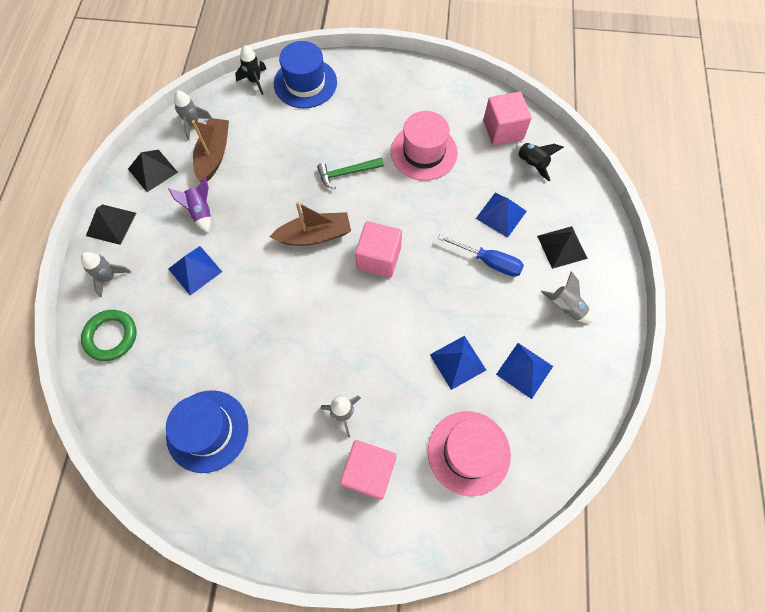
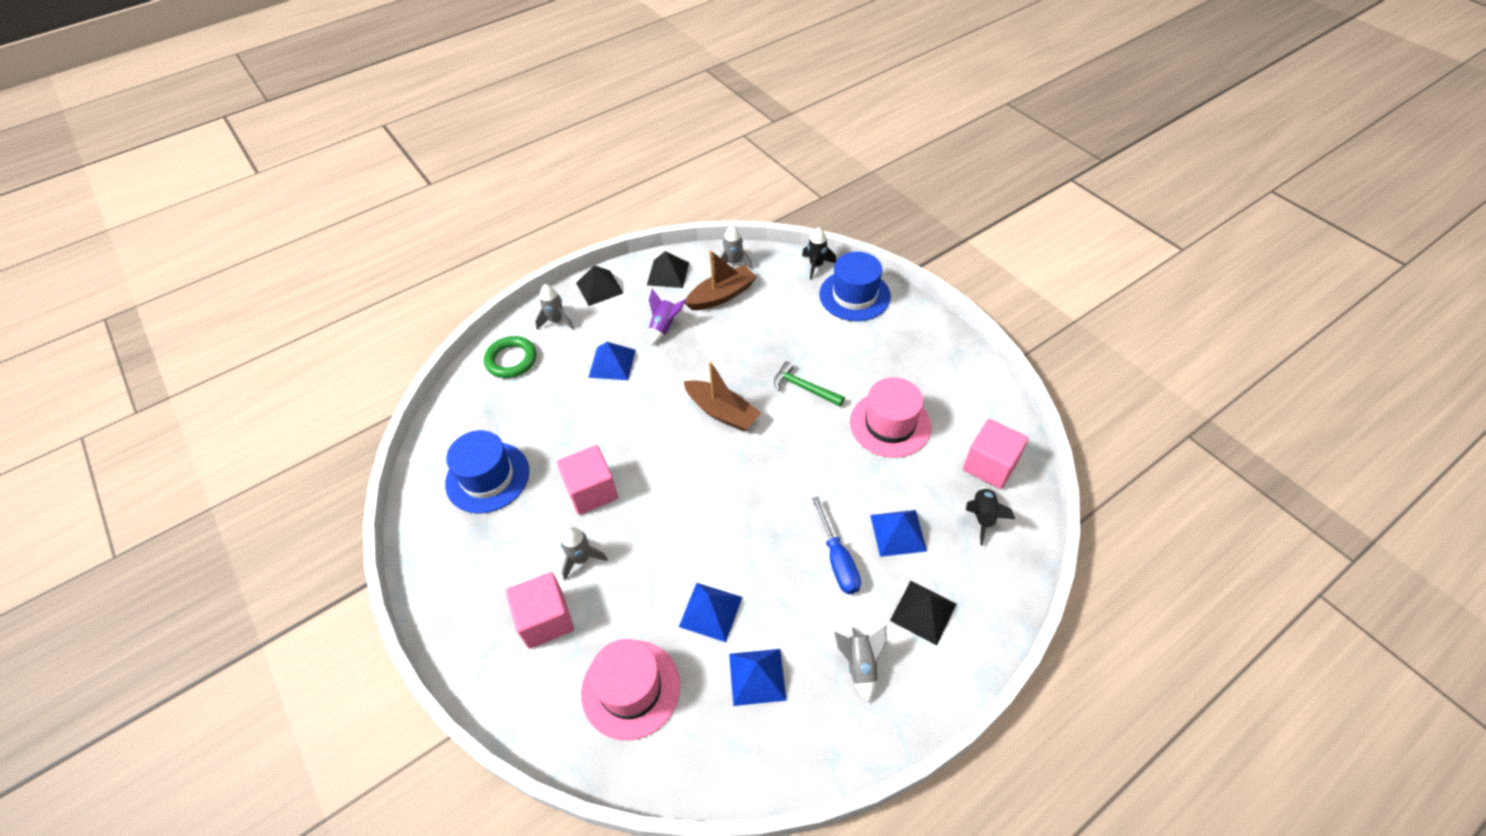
camera: 50 degrees right, 15 degrees down
pink cube [355,221,402,278] -> pink cube moved to [557,445,618,515]

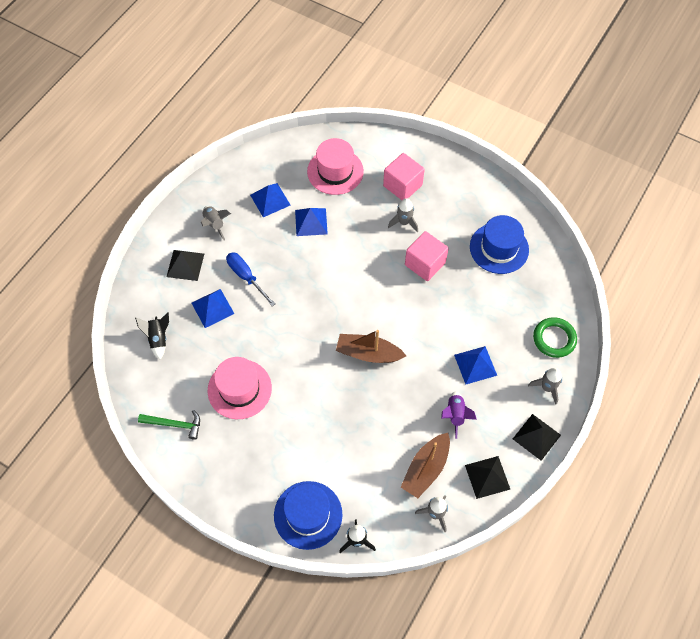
camera: 155 degrees right, 10 degrees up
green hammer [774,361,845,406] -> green hammer moved to [138,410,200,440]
pink cube [963,419,1028,489] -> none

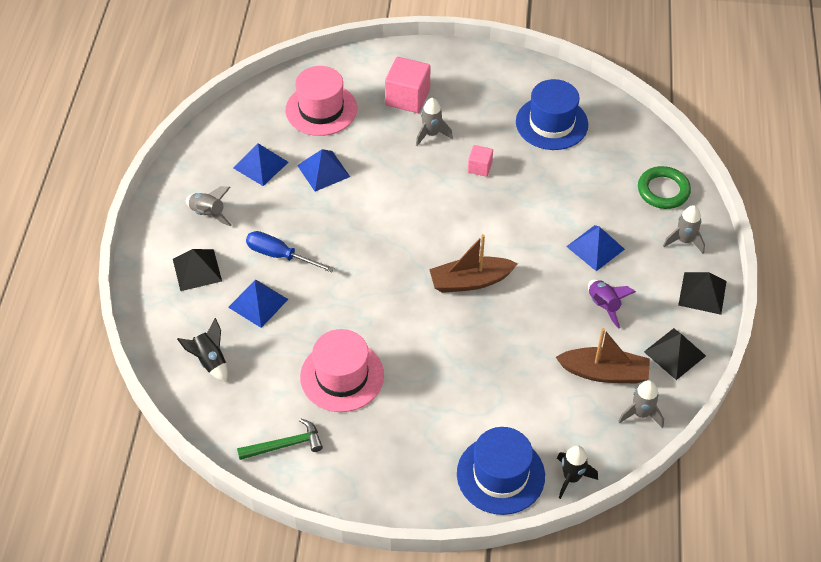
camera: 25 degrees left, 10 degrees down
brown boat [401,433,450,498] -> brown boat turned 90 degrees counterclockwise [556,328,650,384]
pink cube [405,231,449,281] -> pink cube [468,145,493,177], size x0.55

